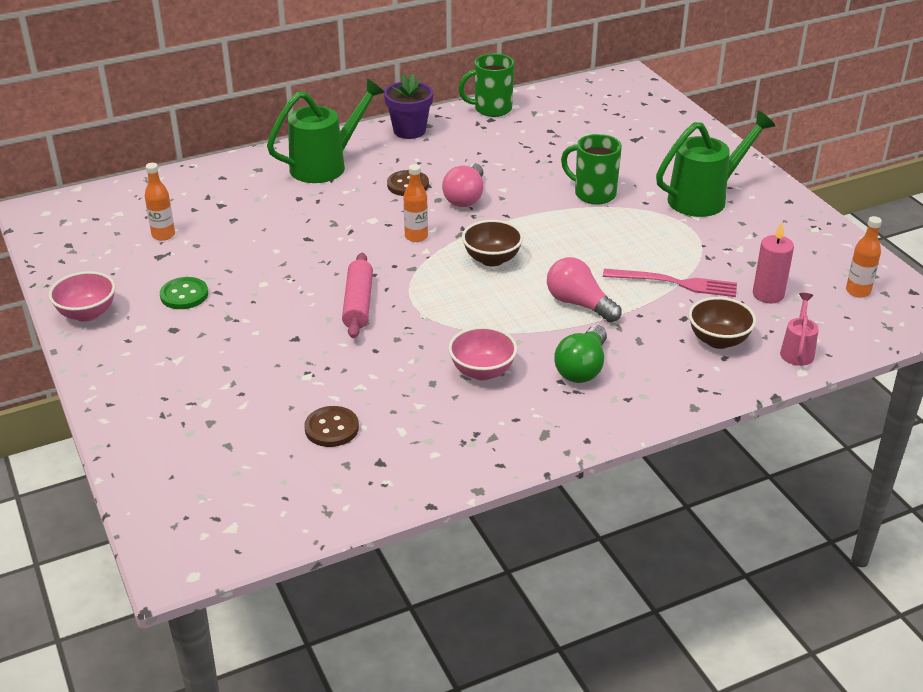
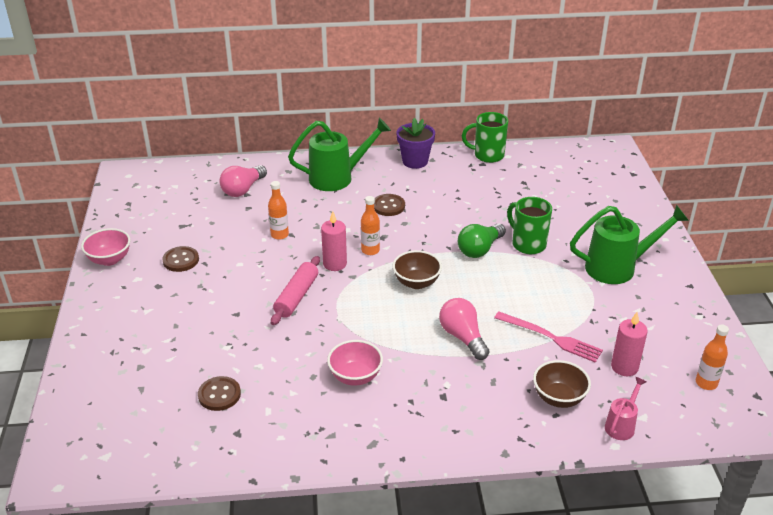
camera: 20 degrees right, 0 degrees up
orange bottle [145,163,175,241] -> orange bottle moved to [268,181,289,240]
green button [160,277,208,309] -> brown button [162,246,199,272]
pink light bulb [442,163,483,207] -> pink light bulb moved to [219,165,267,197]
green light bulb [555,325,607,383] -> green light bulb moved to [458,223,506,258]
none -> pink candle [321,211,347,271]

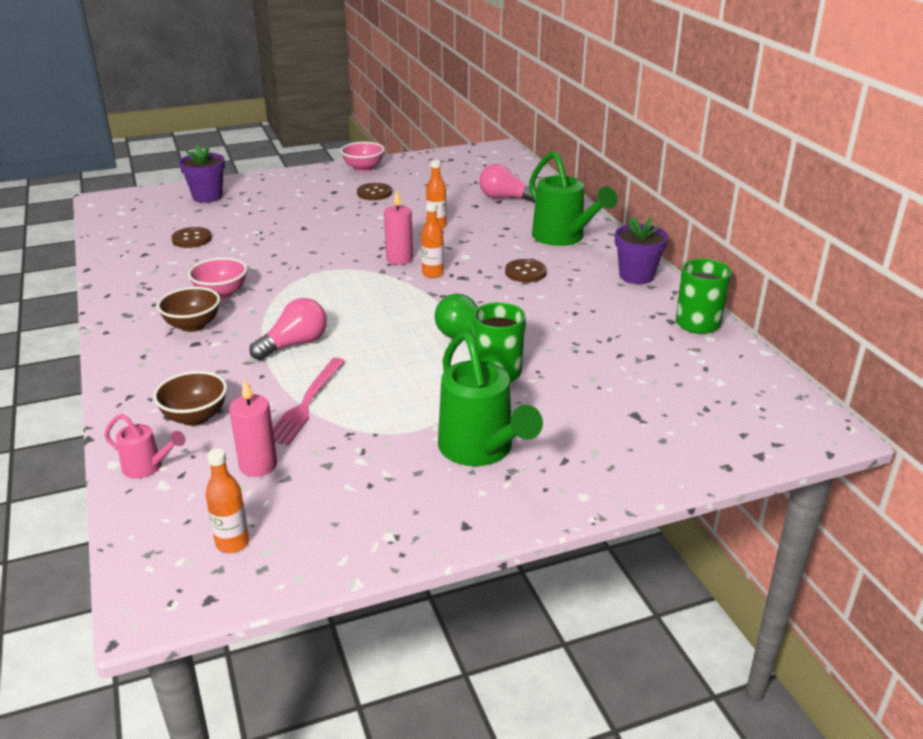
camera: 75 degrees right, 5 degrees down
pink rolling pin [271,256,320,325] -> none
brown bowl [392,250,442,289] -> brown bowl moved to [157,287,220,332]
none -> purple flower pot [179,145,225,203]

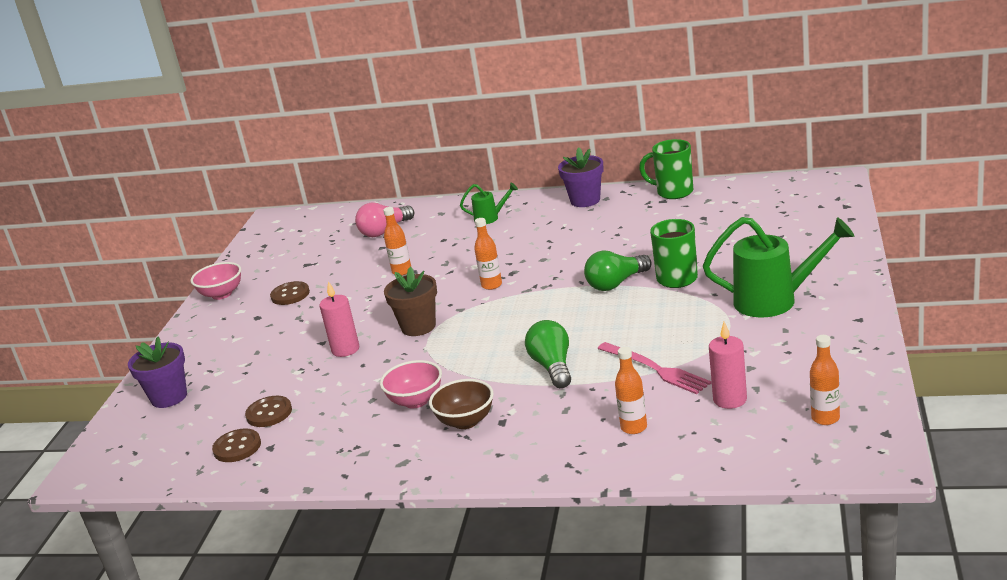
camera: 55 degrees left, 5 degrees down
pink watering can [104,414,186,479] -> none
brown bowl [153,371,227,426] -> orange bottle [615,347,647,434]
pink light bulb [249,298,327,360] -> green light bulb [525,320,571,388]
pink candle [384,191,413,265] -> pink candle moved to [320,281,359,357]
brown button [505,259,547,282] -> brown button moved to [212,428,261,462]
green watering can [529,151,618,246] -> green watering can [460,183,518,224], size x0.50
none -> brown flower pot [384,267,437,336]

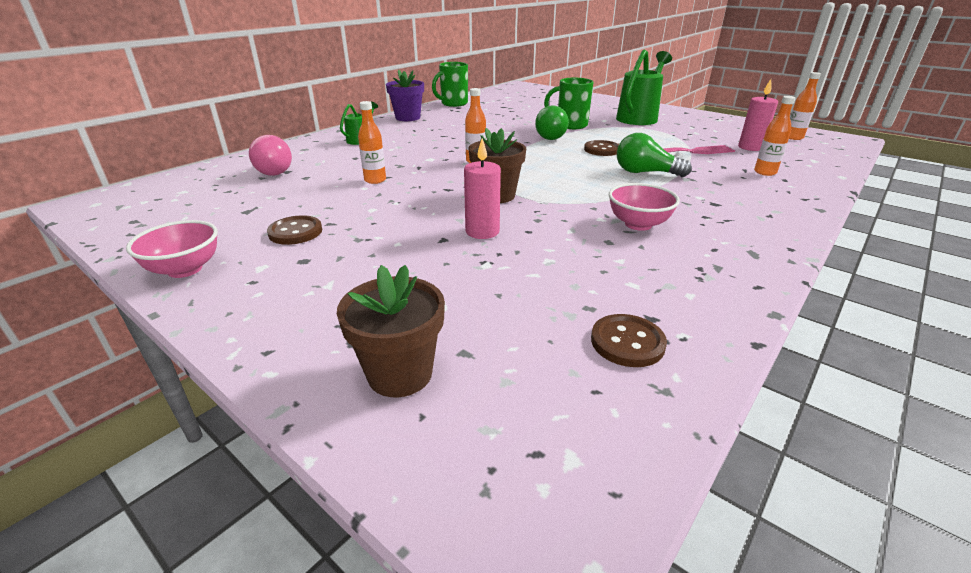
camera: 65 degrees left, 5 degrees up
purple flower pot [128,337,187,408] -> brown flower pot [337,265,445,397]
brown button [245,396,292,427] -> brown button moved to [584,140,619,156]
brown bowl [429,379,494,429] -> none

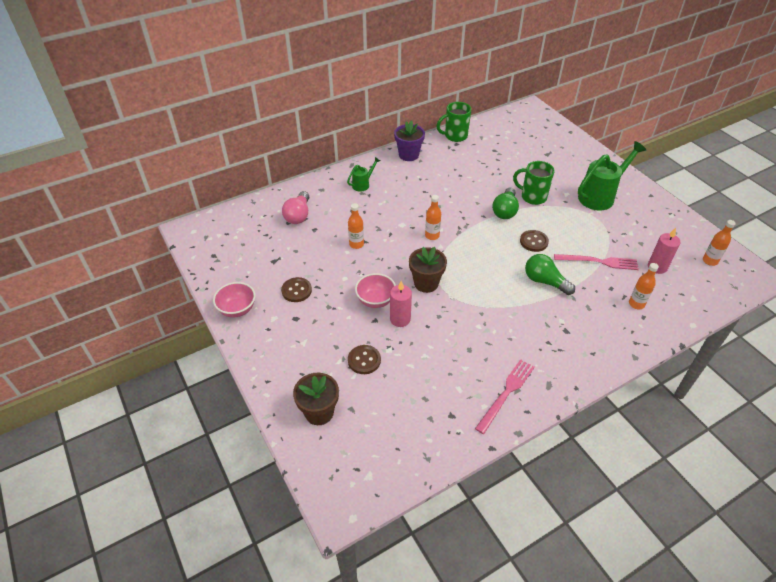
camera: 20 degrees right, 15 degrees up
brown button [591,314,667,367] -> brown button moved to [348,345,381,374]
pink bowl [609,183,680,231] -> pink bowl moved to [355,273,396,308]
none -> pink fork [475,359,535,434]

